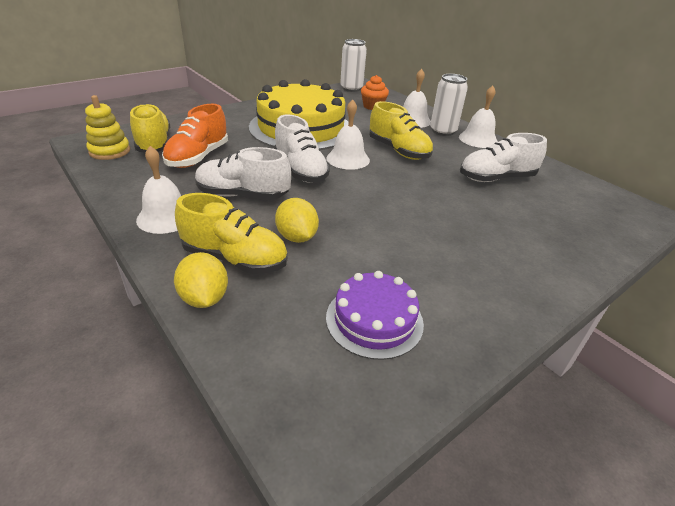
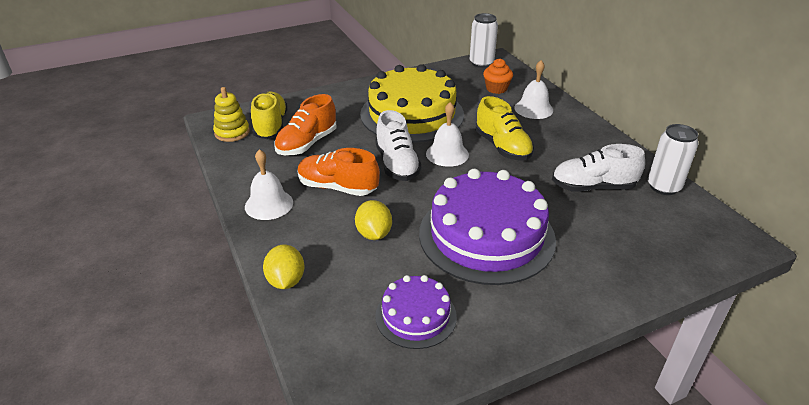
camera: 15 degrees right, 0 degrees up
yellow shoe [175,193,288,274] -> none
white shoe [195,147,291,199] -> orange shoe [298,148,380,196]
white can [430,74,468,136] -> white can moved to [648,124,699,195]
white bell [459,86,498,148] -> none
none -> purple cake [419,169,556,285]

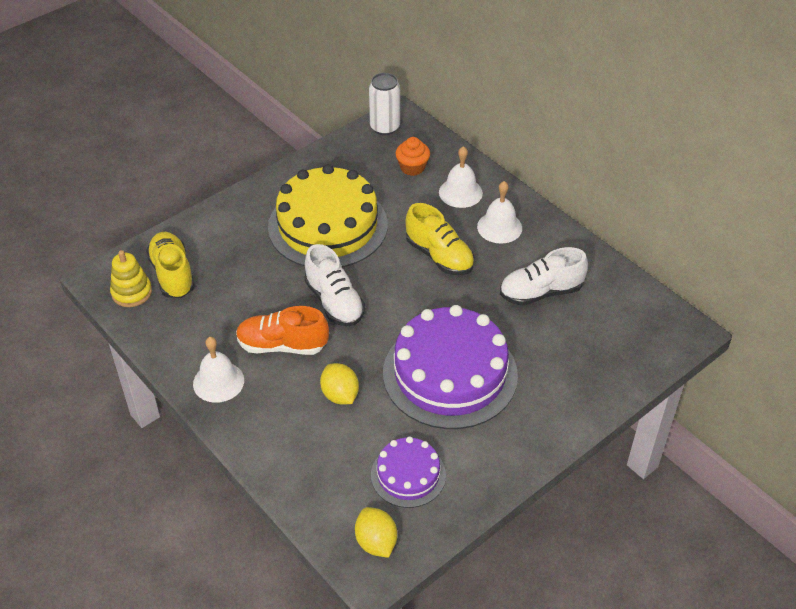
camera: 15 degrees left, 10 degrees up
yellow lemon [263,245,305,289] -> yellow lemon moved to [355,507,397,558]
orange shoe [274,94,336,155] -> none
white bell [426,102,469,167] -> white bell moved to [477,181,522,243]
white can [648,124,699,195] -> none

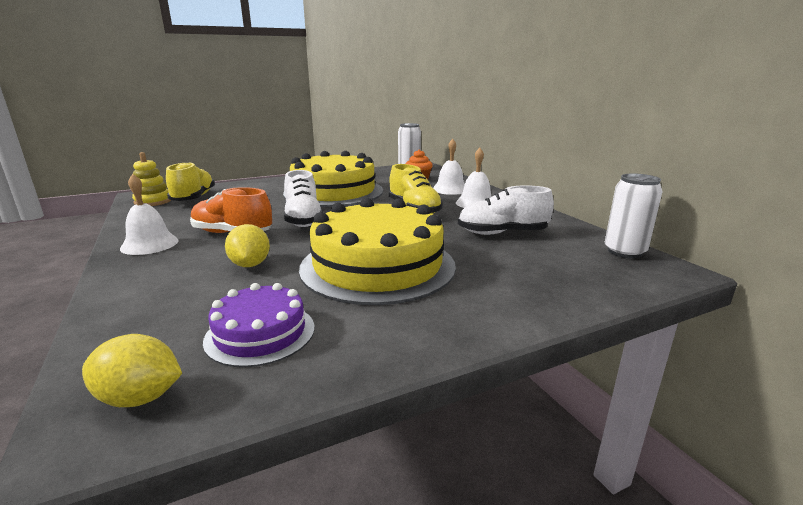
camera: 15 degrees right, 25 degrees down
yellow lemon [355,507,397,558] -> yellow lemon turned 75 degrees counterclockwise [82,334,182,407]
purple cake [383,305,518,429] -> yellow cake [299,198,456,305]
none -> white can [605,173,663,258]

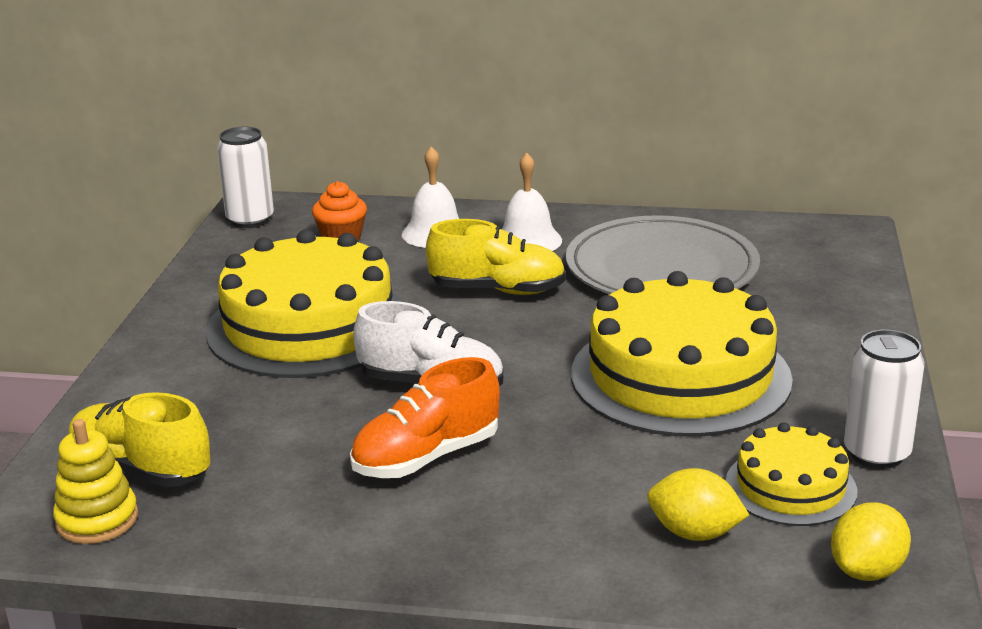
camera: 55 degrees left, 5 degrees up
white bell [120,174,179,255] -> none
purple cake [203,283,315,367] -> yellow cake [726,422,858,526]
yellow lemon [225,224,270,267] -> yellow lemon moved to [647,468,749,541]
white shoe [458,185,554,235] -> grey plate [566,215,760,294]
white can [605,173,663,258] -> white can moved to [844,330,925,469]

